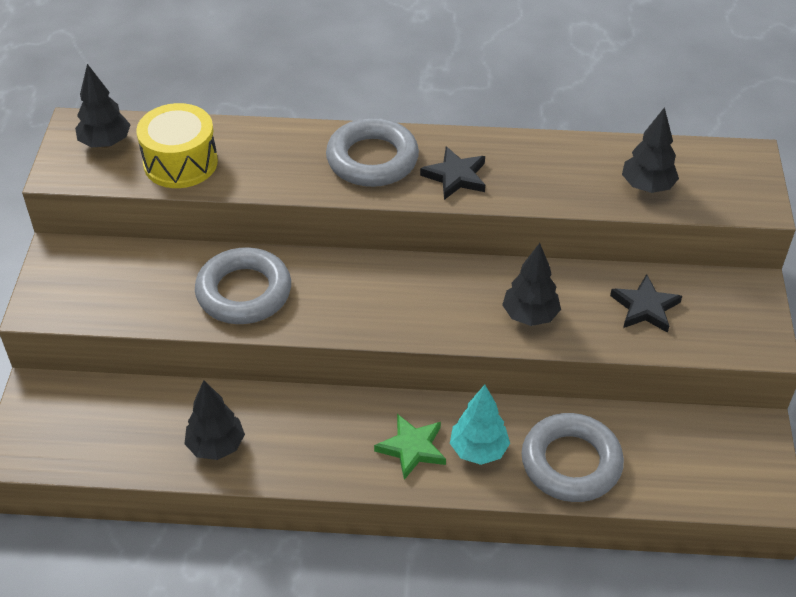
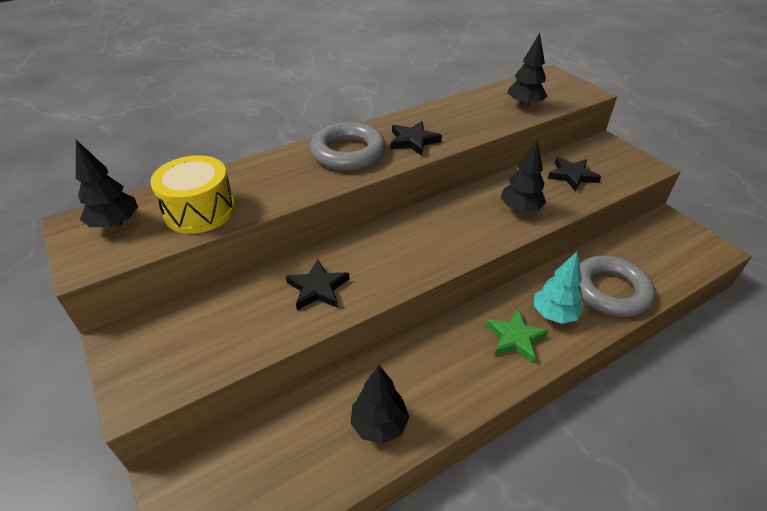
camera: 35 degrees left, 5 degrees down
grey ring [195,247,291,324] -> black star [286,259,349,310]

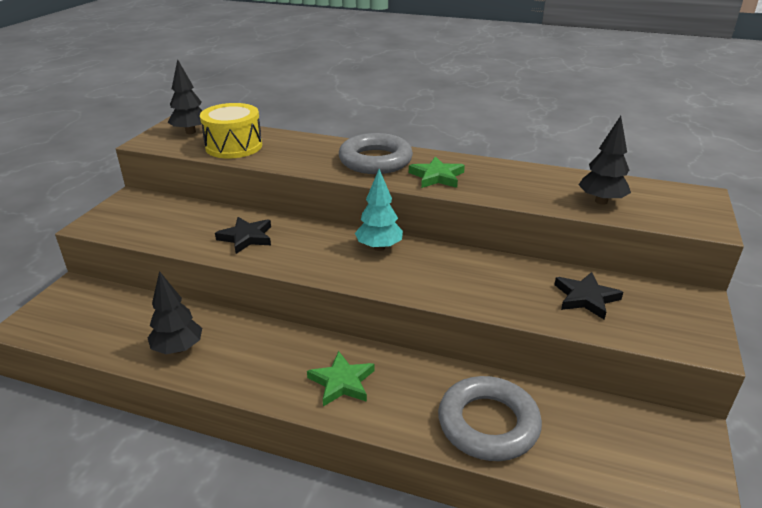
camera: 50 degrees right, 10 degrees down
black star [390,121,442,156] -> green star [409,156,465,188]
black tree [501,140,546,213] -> none
turquoise tree [534,252,584,324] -> turquoise tree moved to [355,169,403,251]

